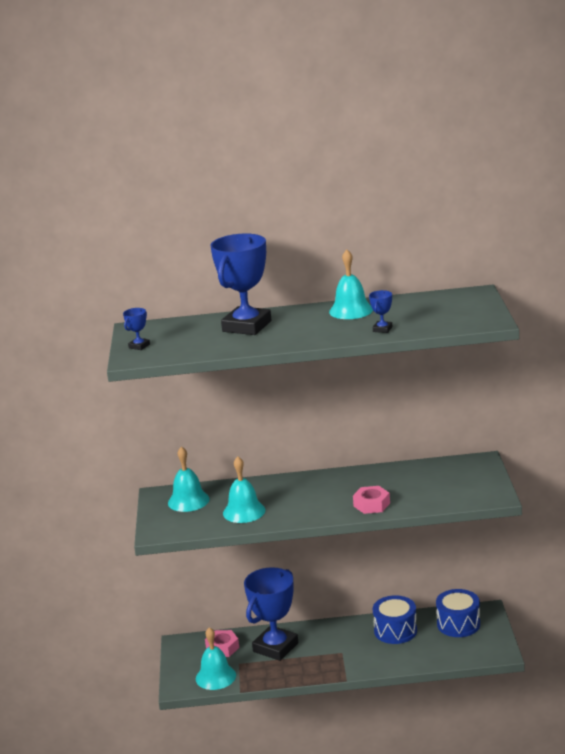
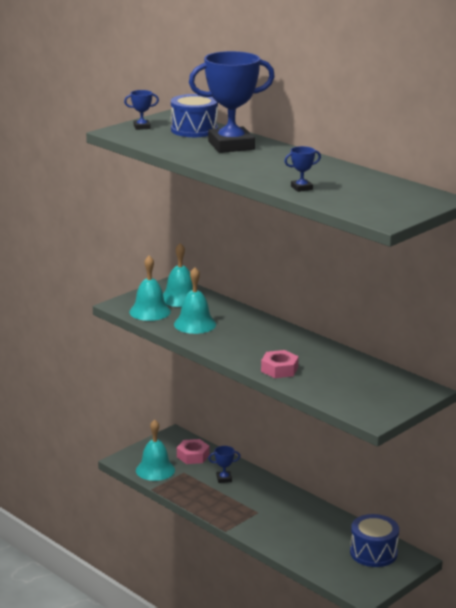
camera: 45 degrees right, 0 degrees up
blue trophy [244,567,298,661] -> blue trophy [208,446,241,483], size x0.41
turquoise bell [329,250,373,319] -> turquoise bell moved to [129,255,171,321]
blue drum [373,595,417,644] -> blue drum moved to [171,94,218,137]

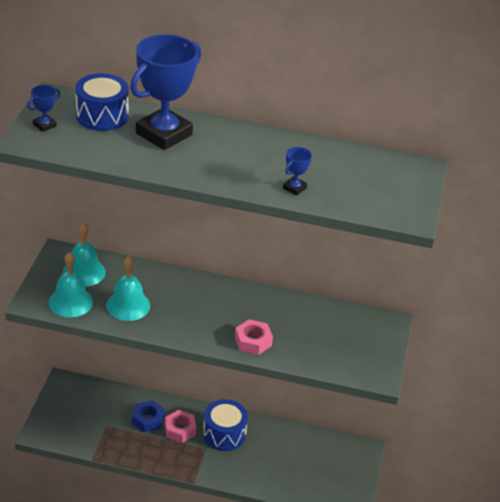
camera: 35 degrees left, 15 degrees up
turquoise bell [136,419,175,481] -> none
pink nut [177,439,210,464] -> pink nut moved to [165,410,196,443]
blue trophy [208,446,241,483] -> blue nut [132,400,165,432]
blue drum [350,514,399,567] -> blue drum moved to [203,399,248,451]

